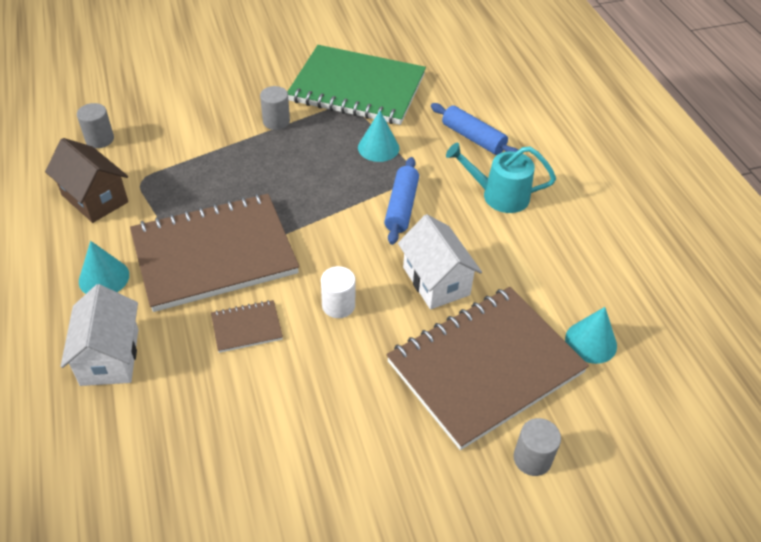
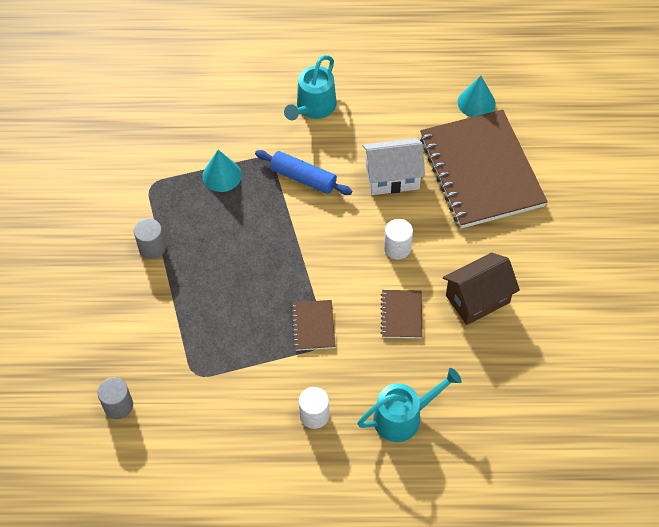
camera: 70 degrees left, 10 degrees up
brown house [45,138,128,223] -> brown house moved to [443,253,520,325]
white house [60,284,138,386] -> turquoise watering can [357,368,462,442]
turquoise cone [79,241,129,294] -> white cylinder [299,387,329,429]
brown notebook [130,194,299,312] -> brown notebook [291,300,336,351], size x0.41
green notebook [287,45,426,125] -> none
blue rolling pin [431,103,518,155] -> none
grey cylinder [513,418,561,476] -> none

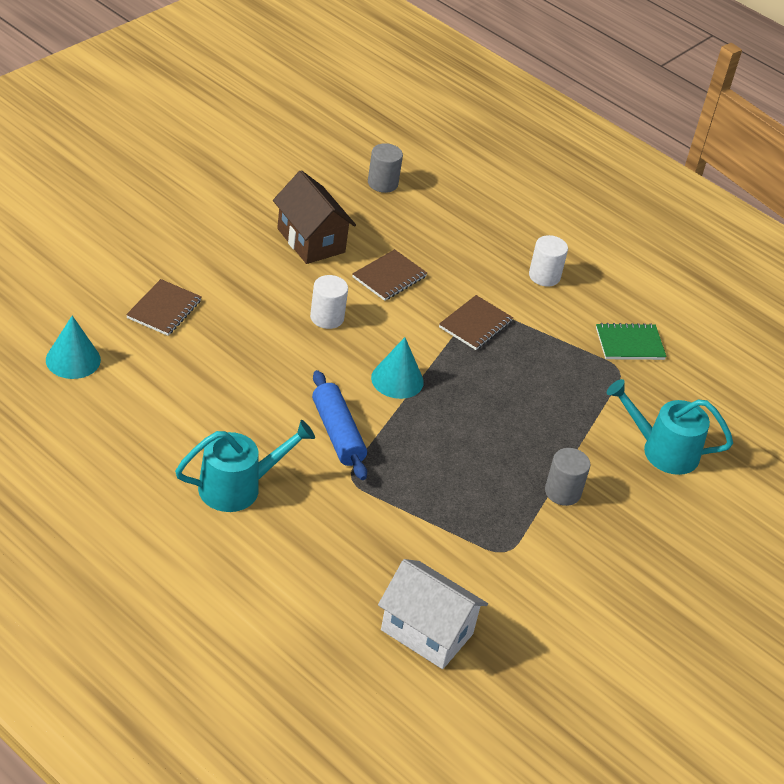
camera: 145 degrees left, 15 degrees down
grey cylinder [97,377,133,419] -> grey cylinder moved to [368,143,403,193]
turquoise cone [202,150,242,192] -> turquoise cone moved to [371,337,424,399]
turquoise watering can [357,368,462,442] -> turquoise watering can moved to [607,379,733,475]
white house [363,138,425,195] -> white house moved to [378,559,488,669]
brown notebook [420,109,548,229] -> brown notebook [126,279,202,336], size x0.41
brown house [443,253,520,325] -> brown house turned 45 degrees clockwise [273,170,356,264]
none -> green notebook [596,323,667,360]

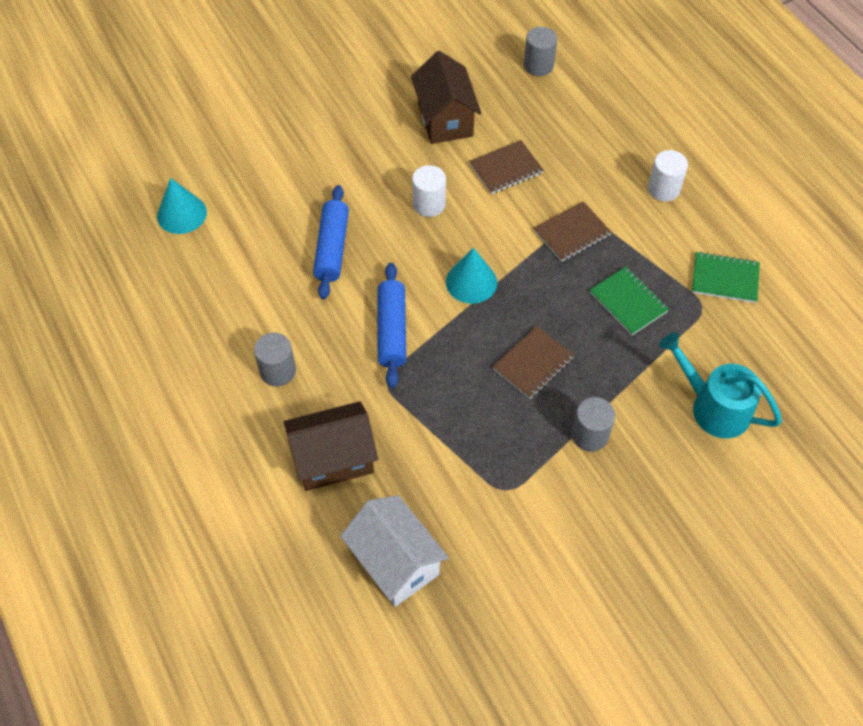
camera: 25 degrees right, 15 degrees up
brown notebook [126,279,202,336] -> brown notebook moved to [493,326,575,399]
turquoise watering can [175,420,315,512] -> grey cylinder [254,333,296,386]
none -> brown house [284,401,378,491]
none -> blue rolling pin [313,185,349,299]
none -> green notebook [590,267,669,335]

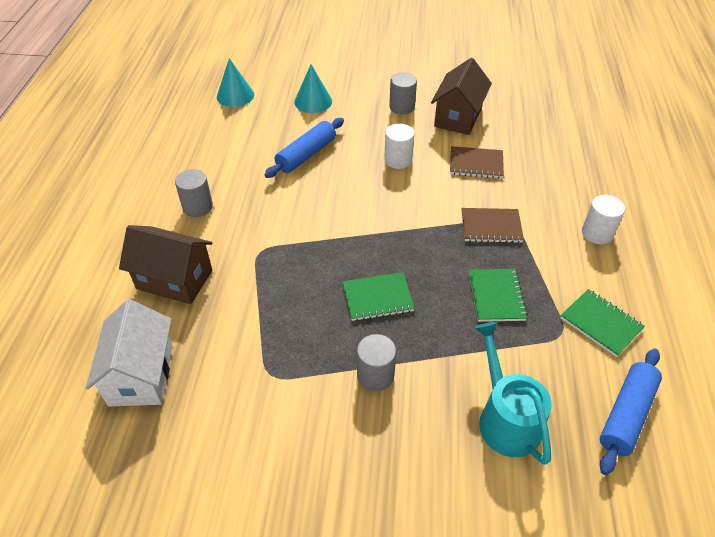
camera: 35 degrees right, 10 degrees down
blue rolling pin [377,263,406,388] -> blue rolling pin moved to [600,348,662,475]
turquoise cone [446,248,497,304] -> turquoise cone moved to [294,65,332,113]
brown notebook [493,326,575,399] -> green notebook [343,272,415,321]
grey cylinder [524,27,557,76] -> grey cylinder moved to [389,73,417,115]

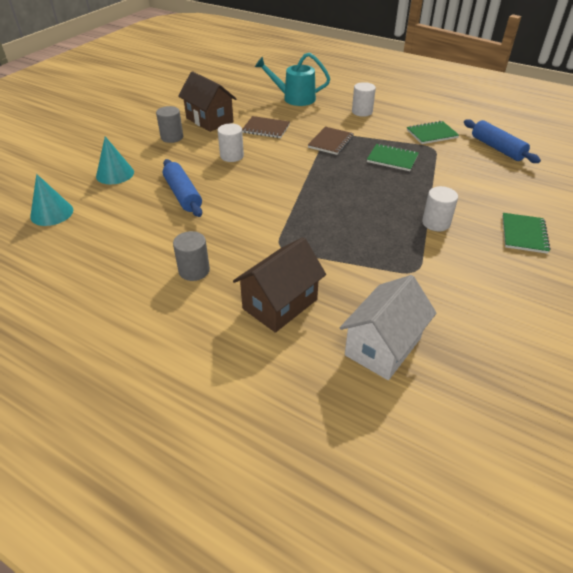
camera: 65 degrees left, 5 degrees down
white house [86,299,173,406] -> white house turned 75 degrees counterclockwise [340,275,436,380]
green notebook [343,272,415,321] -> green notebook moved to [502,213,551,254]
grey cylinder [357,334,396,391] -> white cylinder [422,186,458,231]
brown notebook [450,146,504,179] -> brown notebook turned 75 degrees clockwise [242,116,290,138]
turquoise watering can [474,322,552,465] -> turquoise watering can moved to [255,53,330,106]

